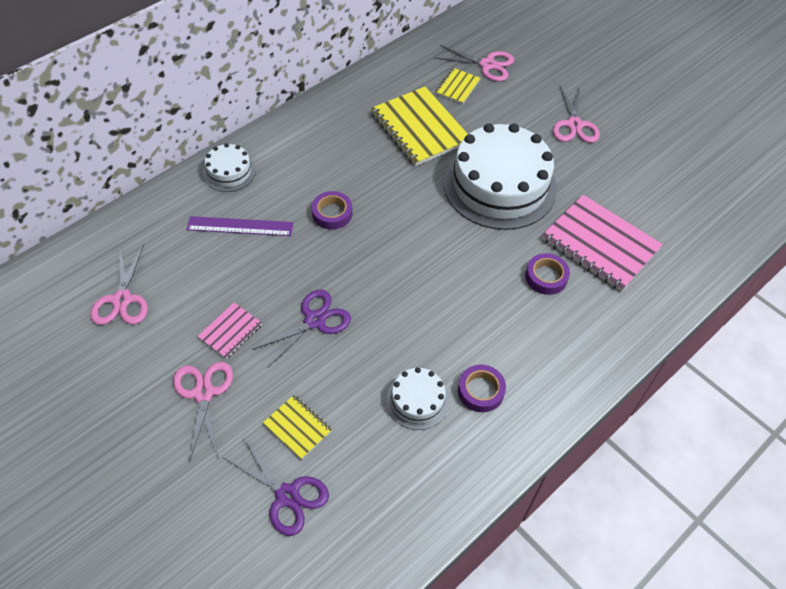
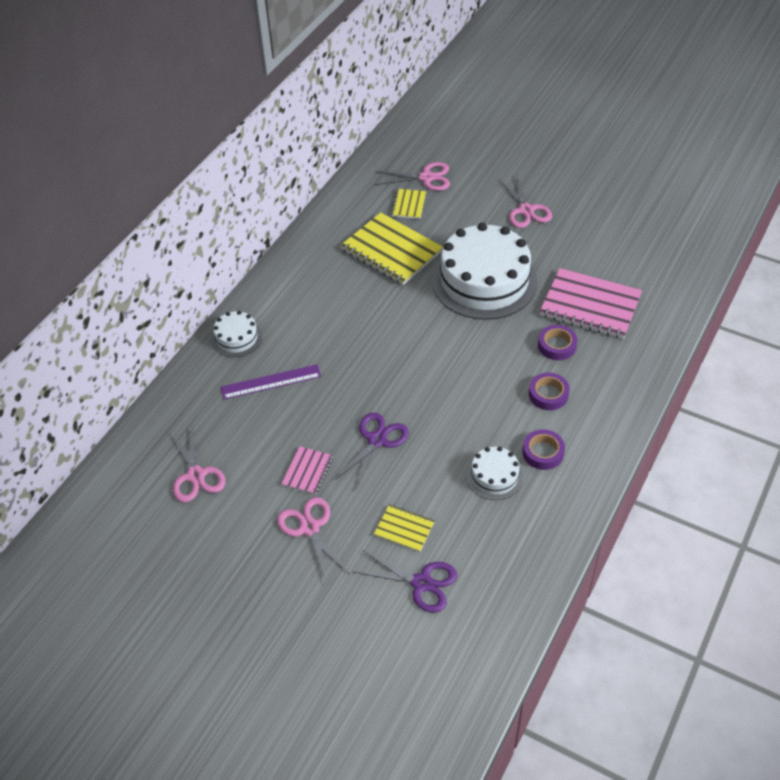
camera: 15 degrees left, 5 degrees down
purple tape [312,191,352,229] -> purple tape moved to [529,372,570,410]

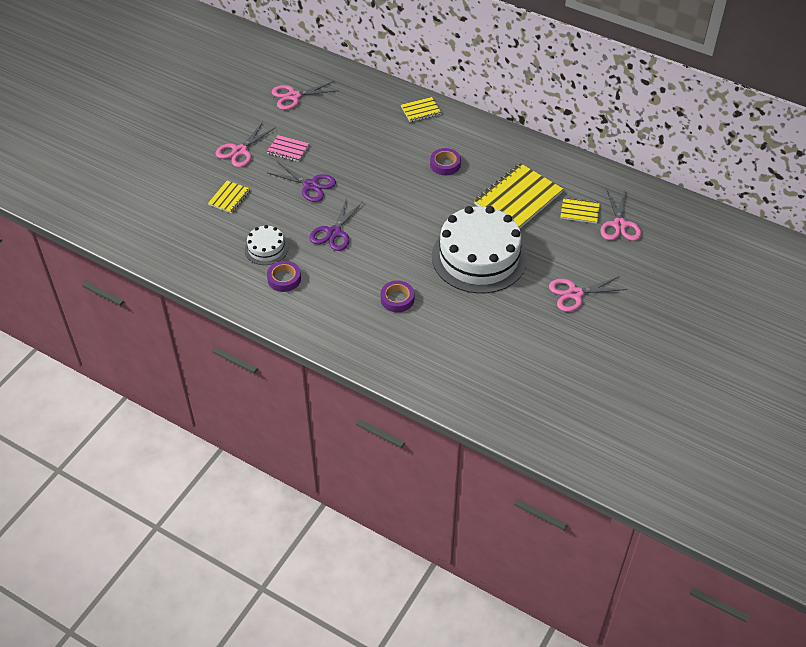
camera: 90 degrees right, 0 degrees up
white cake [212,311,262,357] -> yellow notebook [401,97,441,122]
purple ruler [221,364,321,399] -> none
pink scissors [277,497,349,581] -> pink scissors turned 150 degrees clockwise [215,122,276,167]
purple scissors [354,550,457,613] -> purple scissors moved to [309,198,363,251]
purple tape [529,372,570,410] -> purple tape moved to [430,148,461,175]
pink notebook [540,268,642,339] -> none

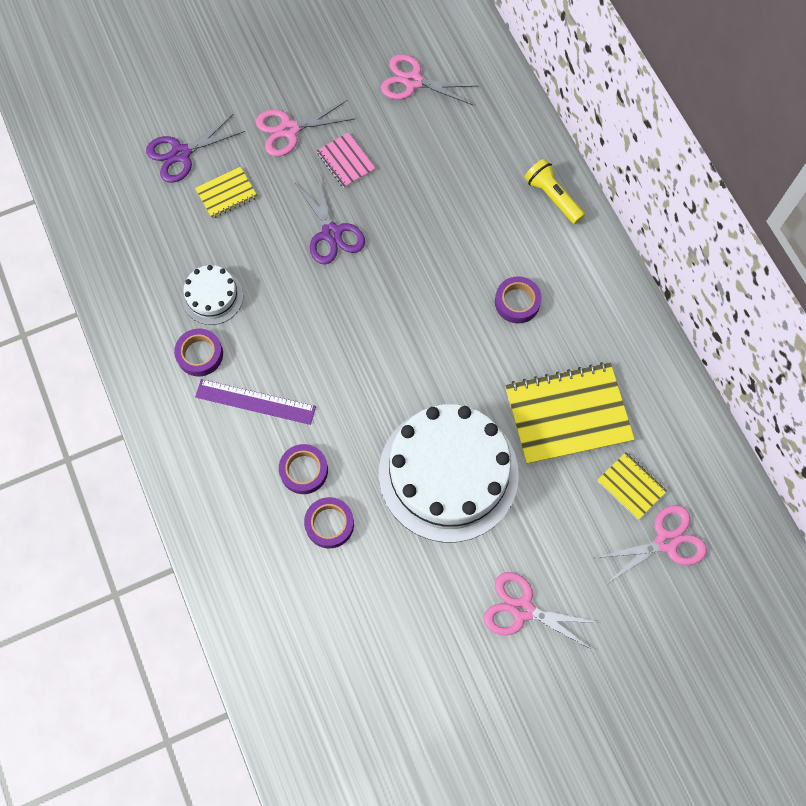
camera: 35 degrees right, 20 degrees up
purple scissors [309,198,363,251] -> purple scissors moved to [146,114,245,183]
yellow notebook [401,97,441,122] -> yellow flashlight [525,159,585,224]
pink scissors [600,190,642,241] -> pink scissors turned 150 degrees counterclockwise [595,505,707,585]
none -> purple ruler [195,379,316,425]
none -> purple tape [304,497,354,548]

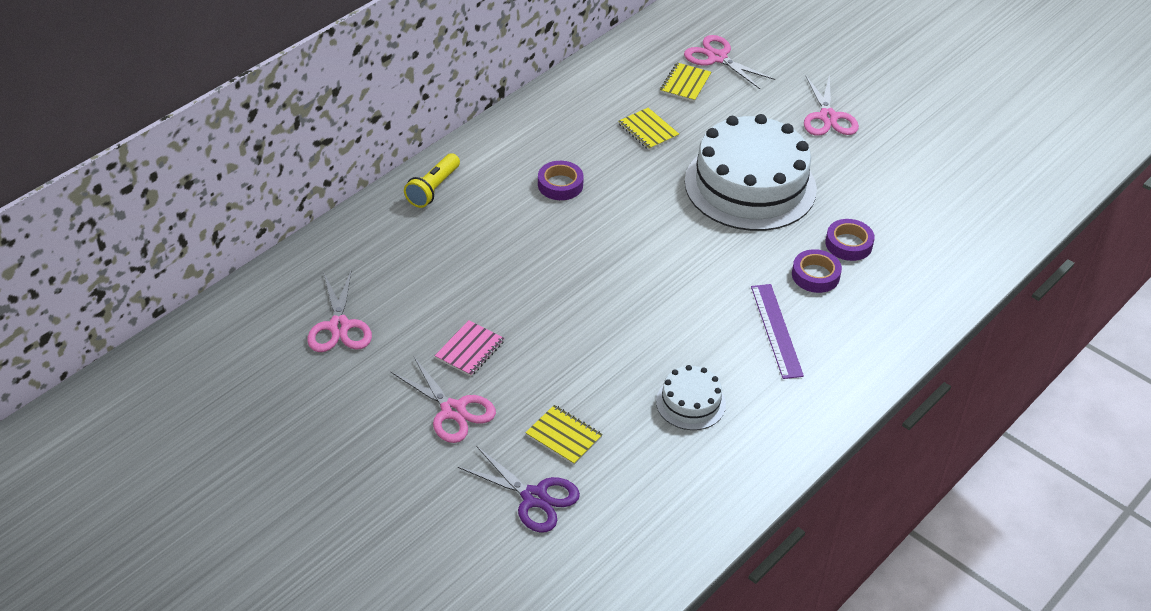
camera: 115 degrees left, 25 degrees down
purple tape [174,329,223,376] -> none
purple scissors [295,176,365,264] -> none
yellow notebook [505,362,635,464] -> yellow notebook [618,108,679,150], size x0.50

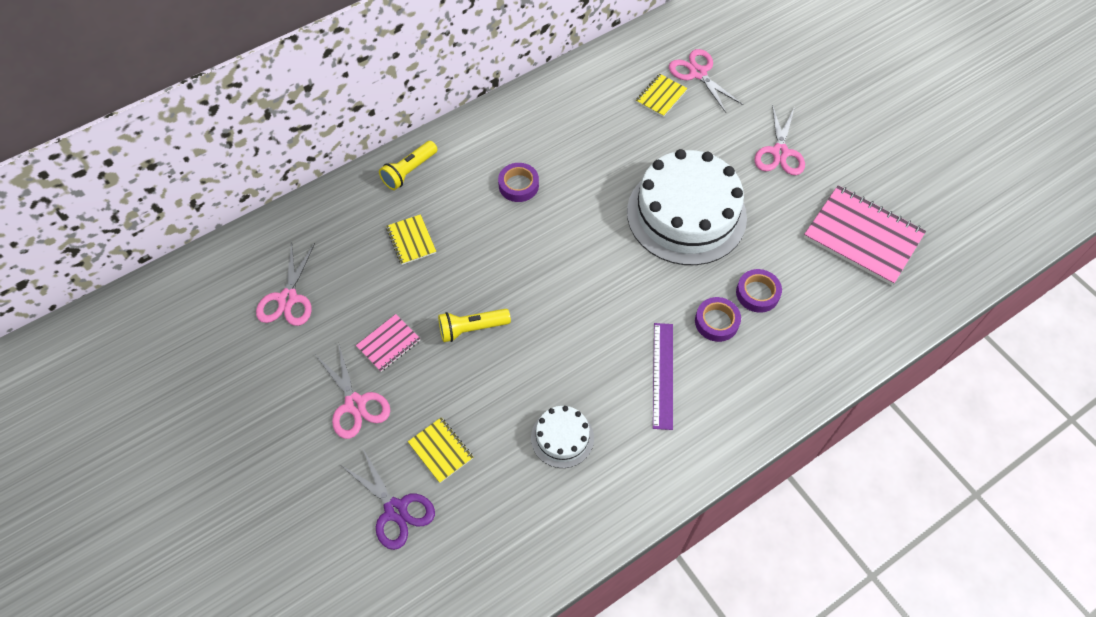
camera: 15 degrees right, 15 degrees up
yellow notebook [618,108,679,150] -> yellow notebook moved to [386,214,436,265]
none -> yellow flashlight [438,309,511,342]
none -> pink notebook [804,186,926,285]

